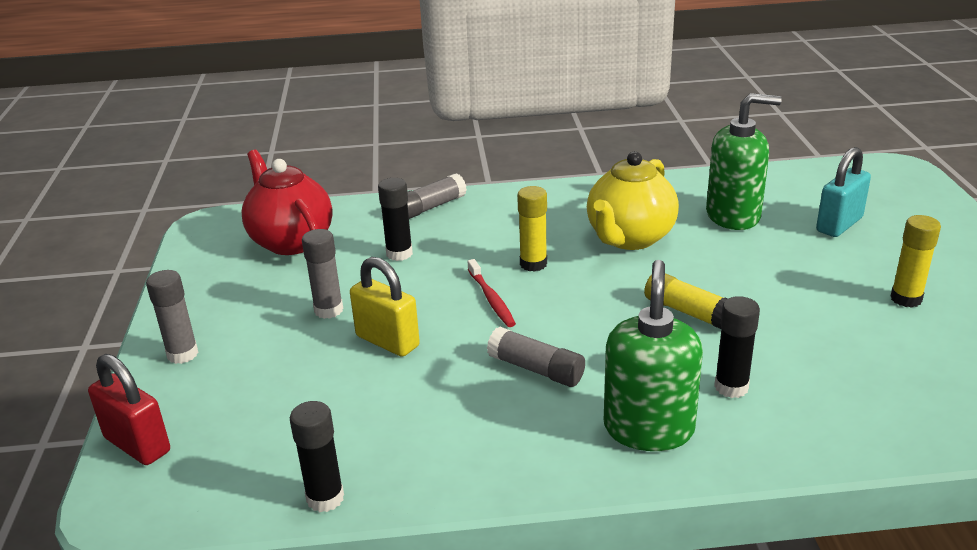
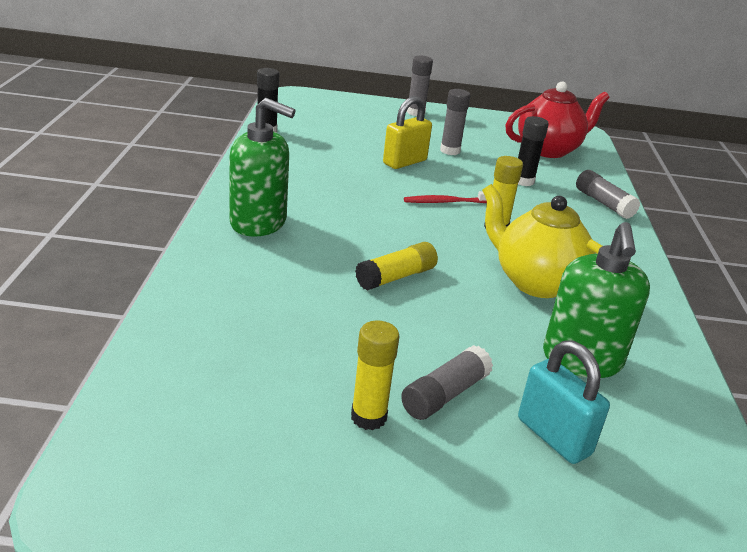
camera: 95 degrees right, 0 degrees up
red padlock [88,354,170,465] -> none
grey glue stick [487,326,585,387] -> grey glue stick moved to [401,345,493,420]
black glue stick [714,296,760,398] -> none

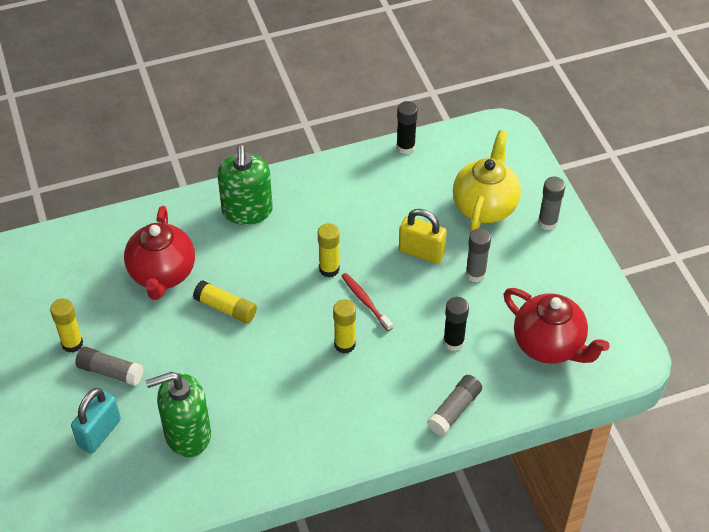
camera: 70 degrees right, 20 degrees up
yellow teapot [482,184,602,298] -> yellow teapot moved to [453,130,521,232]
none -> red teapot [124,206,195,300]
none -> yellow glue stick [318,223,340,278]

